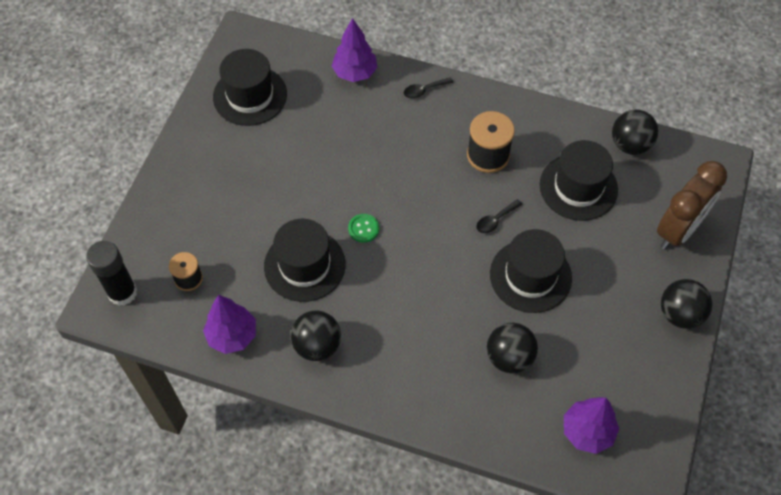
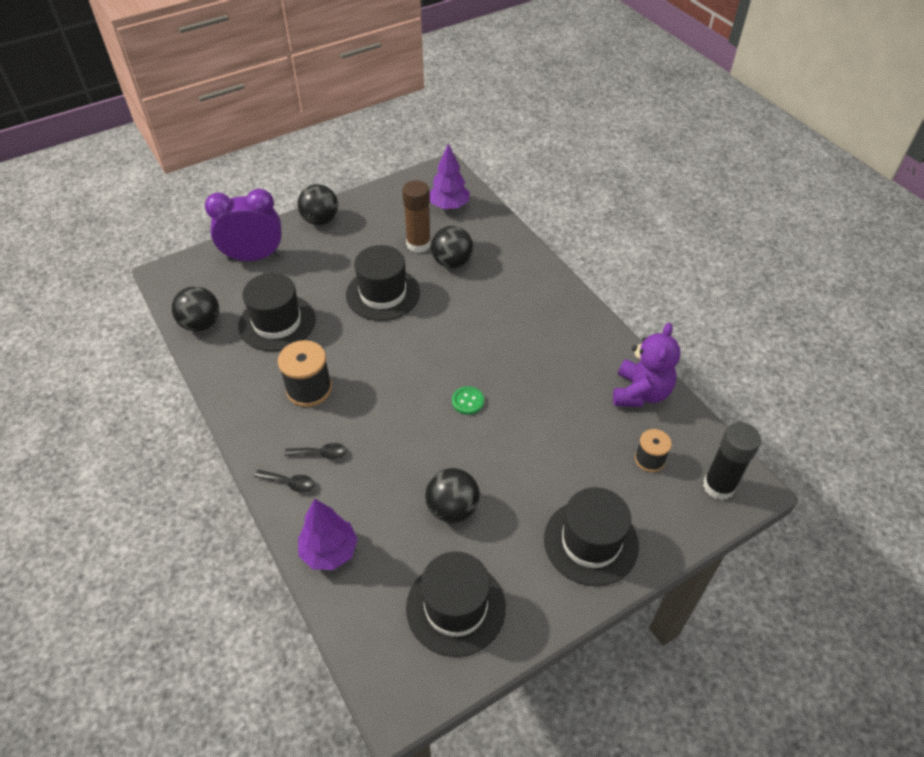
camera: 140 degrees left, 10 degrees down
purple tree [203,295,256,354] -> purple teddy bear [613,323,680,407]
black hat [264,219,345,302] -> black hat moved to [544,487,639,586]
black ball [291,311,341,361] -> black ball moved to [425,468,480,523]
black spoon [476,199,522,233] -> black spoon moved to [285,443,347,459]
brown clock [657,161,727,250] -> purple clock [205,189,281,261]
none -> brown glue stick [402,180,431,253]

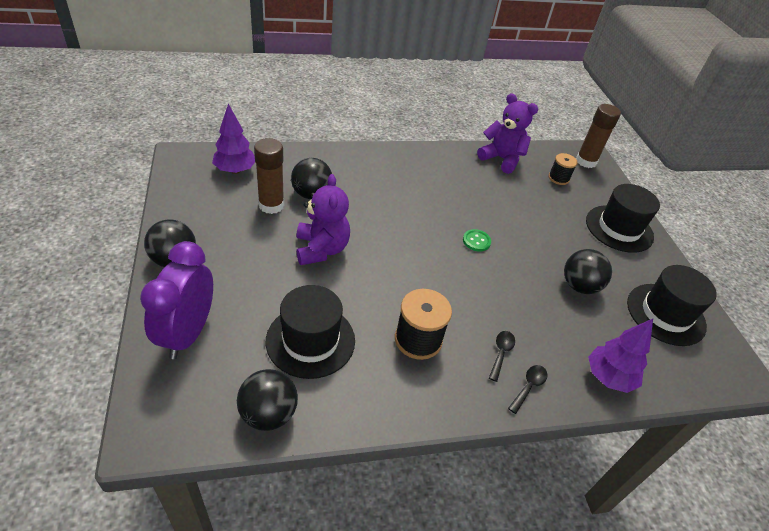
camera: 75 degrees left, 5 degrees down
black hat [346,245,420,321] -> purple teddy bear [296,174,350,265]
black glue stick [703,422,761,500] -> brown glue stick [576,104,621,168]

